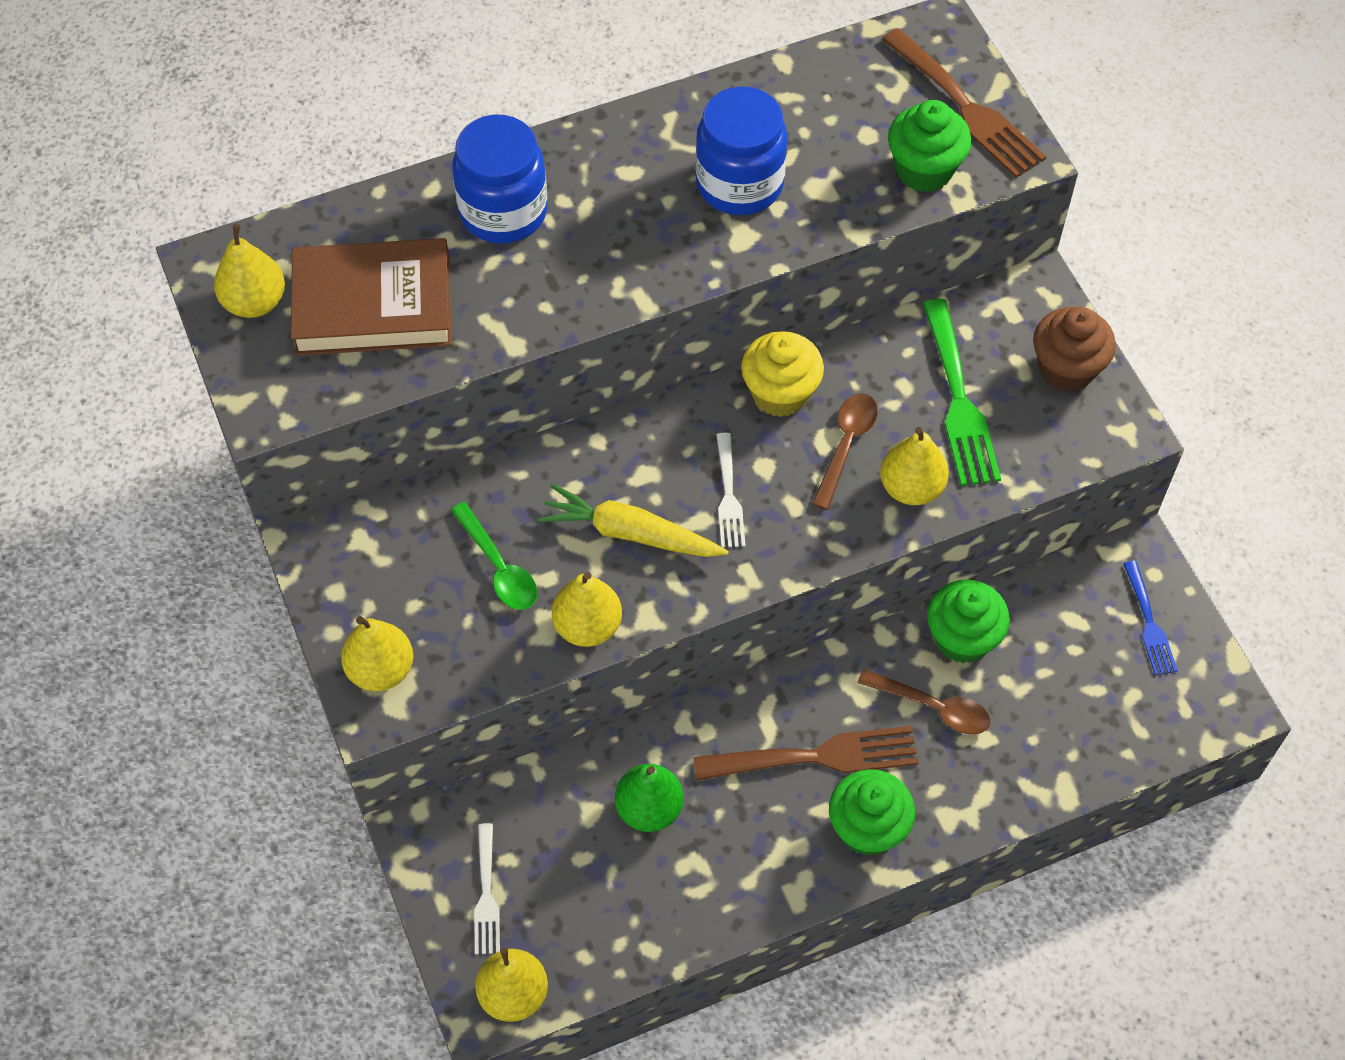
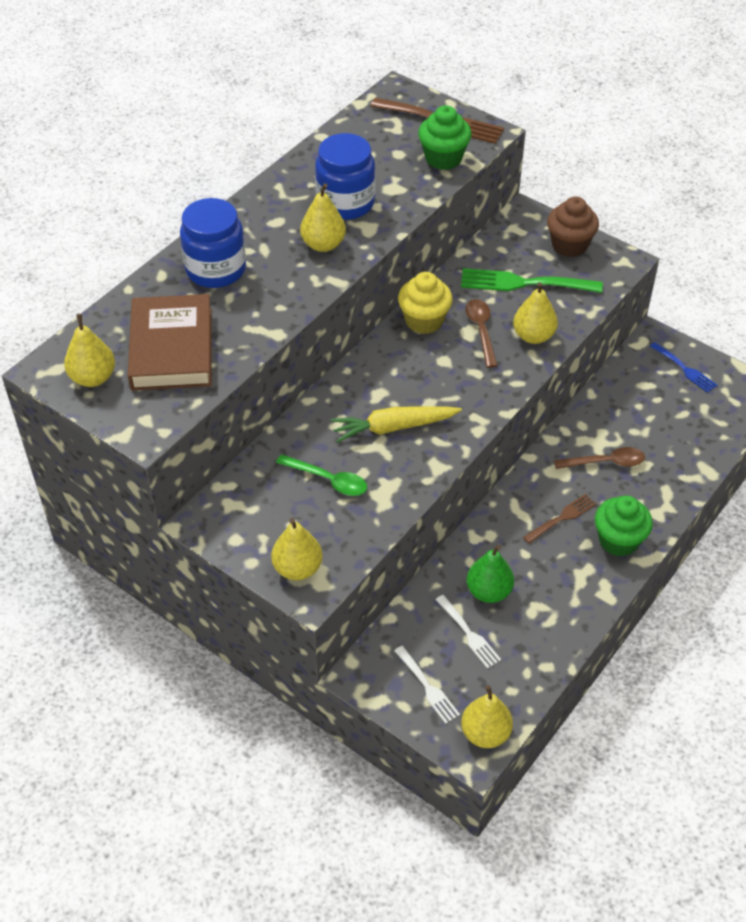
camera: 30 degrees left, 10 degrees down
brown book [290,238,452,356] -> brown book turned 60 degrees counterclockwise [128,294,211,391]
yellow pear [552,572,622,647] -> yellow pear moved to [300,183,346,252]
brown fork [693,726,919,780] -> brown fork [523,494,596,544], size x0.58
white fork [716,433,746,548] -> white fork moved to [436,595,501,668]
green fork [923,299,1001,486] -> green fork turned 135 degrees clockwise [461,268,603,293]
green cupcake [927,580,1010,663] -> none

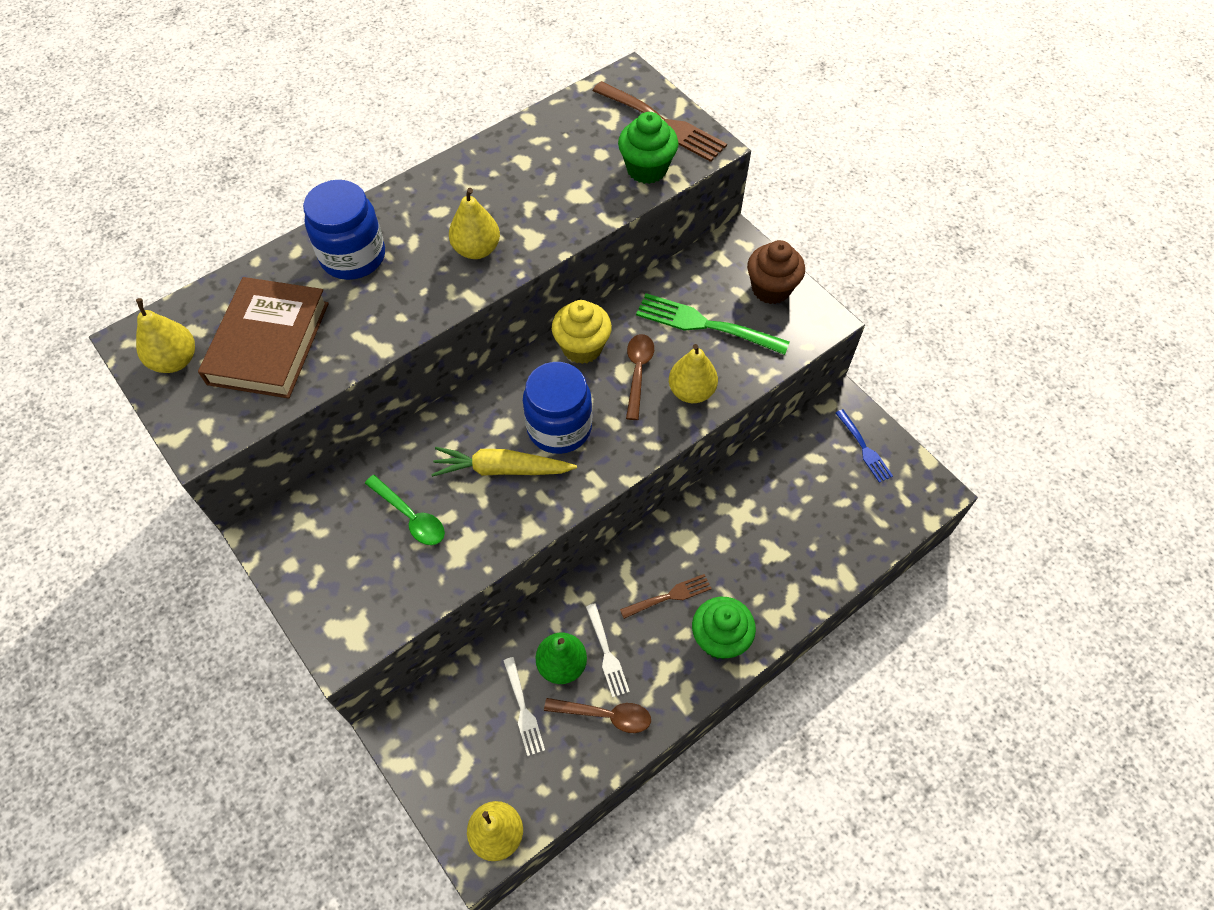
camera: 15 degrees right, 10 degrees up
yellow pear [271,518,322,580] -> none
blue jar [315,133,375,220] -> blue jar moved to [523,362,592,454]
white fork [394,646,460,724] -> white fork moved to [586,603,630,698]
brown spoon [554,447,645,469] -> brown spoon moved to [544,698,651,733]

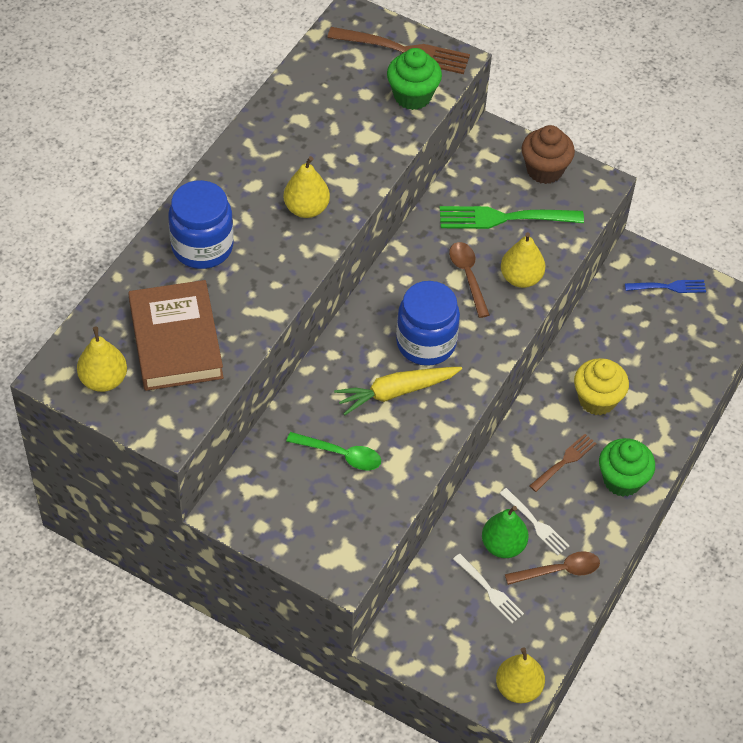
camera: 25 degrees left, 5 degrees down
yellow cupcake [552,300,612,364] -> yellow cupcake moved to [574,358,629,415]
blue fork [836,409,893,483] -> blue fork turned 45 degrees counterclockwise [625,280,706,293]

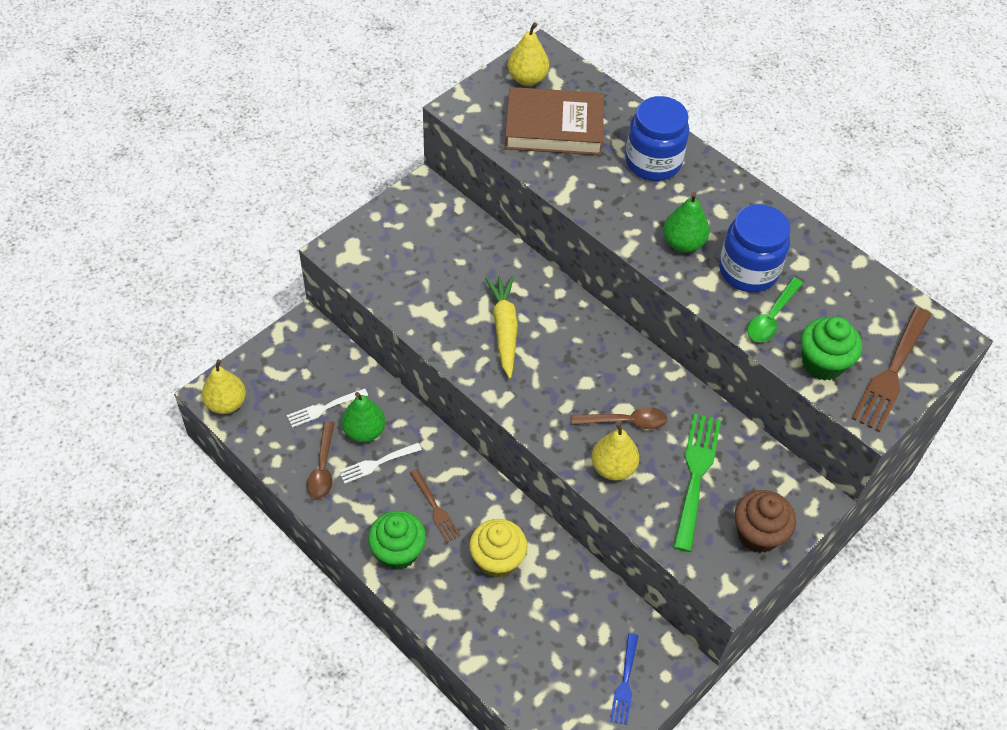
camera: 105 degrees right, 0 degrees up
yellow pear [284,156,330,218] -> green pear [663,192,709,252]
green spoon [286,432,381,470] -> green spoon moved to [747,277,803,342]
blue jar [396,281,460,366] -> blue jar moved to [719,204,790,292]

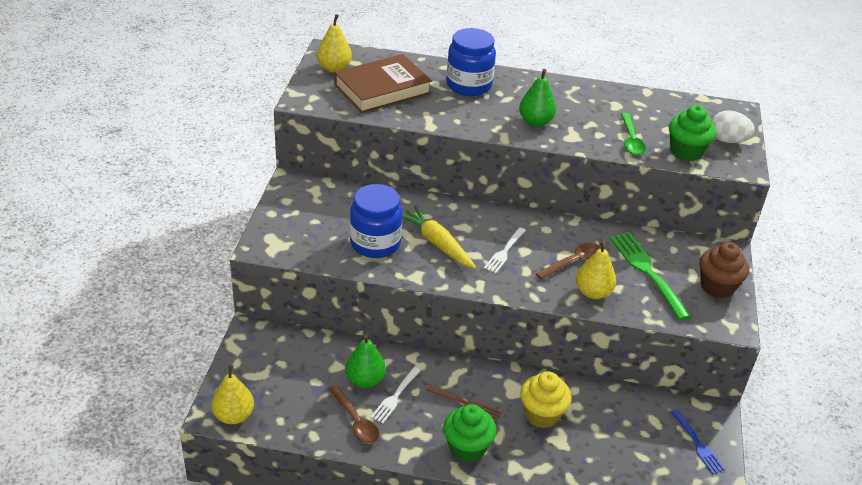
camera: 35 degrees left, 15 degrees down
white fork [287,388,368,428] -> white fork moved to [484,227,526,273]
blue jar [719,204,790,292] -> blue jar moved to [350,184,402,258]
brown fork [851,307,931,432] -> white egg [711,110,754,143]

